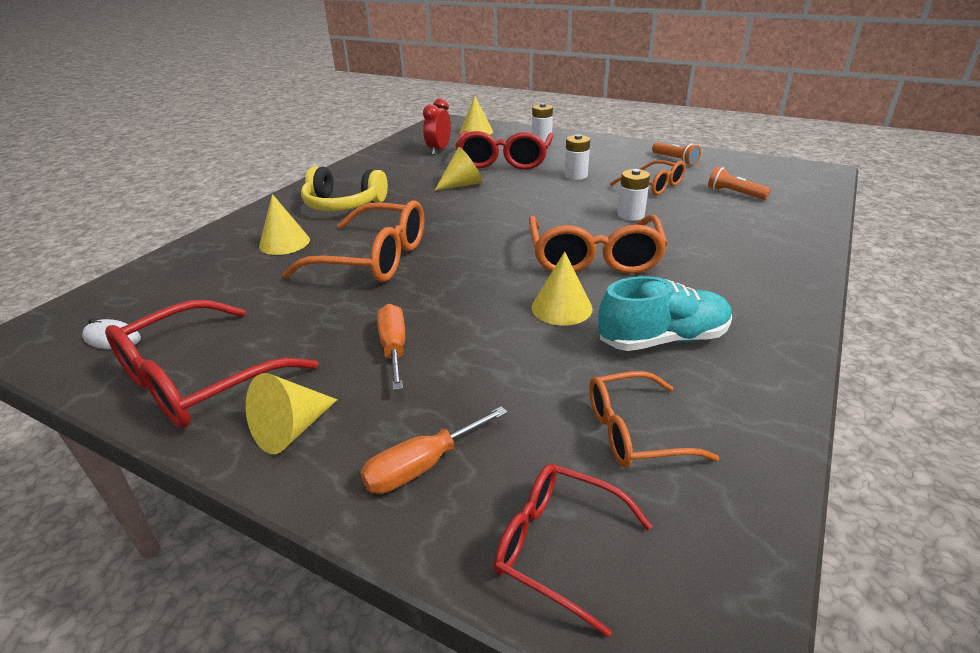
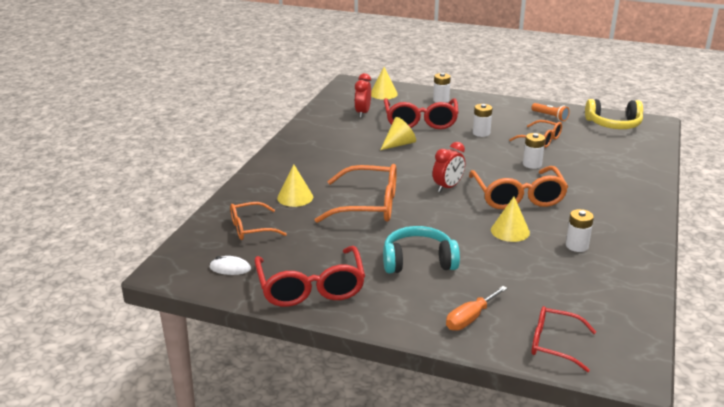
camera: 10 degrees left, 5 degrees down
red glasses [105,300,318,428] -> red glasses turned 45 degrees counterclockwise [255,246,365,307]
yellow cone [246,373,337,454] -> none
yellow headphones [301,166,388,211] -> yellow headphones moved to [585,99,643,129]
orange screwdriver [377,304,405,390] -> turquoise headphones [383,226,460,273]
orange glasses [589,371,720,468] -> orange glasses moved to [230,202,287,240]
turquoise shoe [598,276,732,351] -> white battery [566,209,594,252]
orange flashlight [708,167,771,200] -> none
none -> red clock [433,142,465,192]

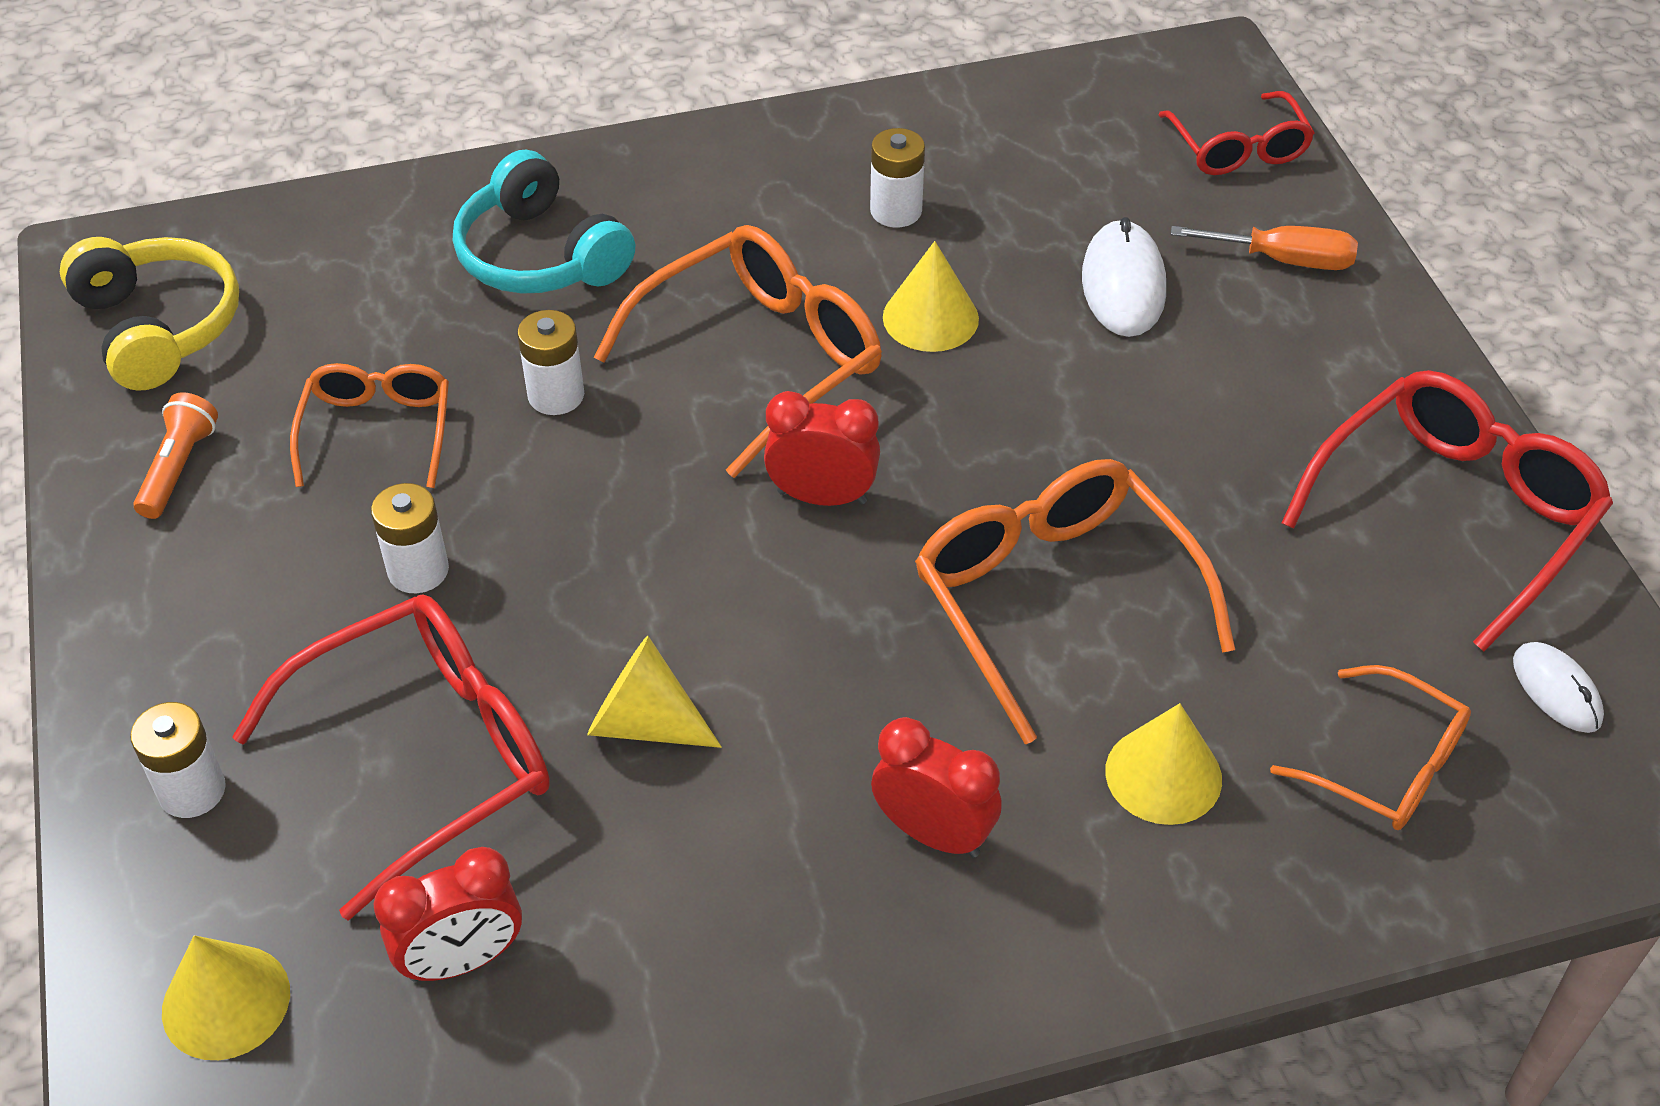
camera: 125 degrees left, 20 degrees up
turquoise headphones [383,226,460,273] -> turquoise headphones moved to [453,150,635,294]
none -> red clock [871,717,1002,858]
none -> white mouse [1082,217,1166,337]

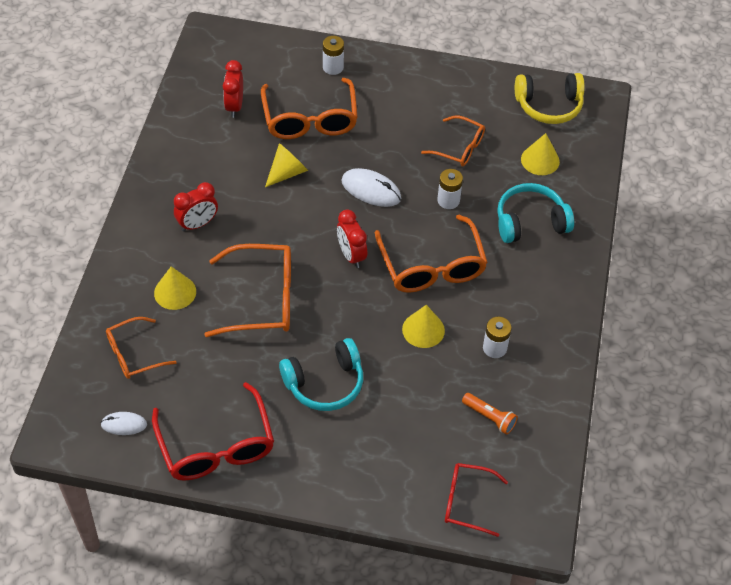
camera: 115 degrees right, 5 degrees up
orange flashlight [133,392,218,519] -> orange flashlight moved to [462,393,518,435]
yellow cone [162,935,290,1060] -> yellow cone moved to [521,133,560,175]
red glasses [232,594,550,920] -> orange glasses [261,78,358,139]
white battery [371,483,449,593] -> none
red clock [764,391,880,506] -> red clock turned 120 degrees clockwise [337,210,367,268]
white mouse [1082,217,1166,337] -> white mouse moved to [341,168,401,207]
orange screwdriver [1171,226,1358,270] -> none
none -> turquoise headphones [279,338,363,411]

